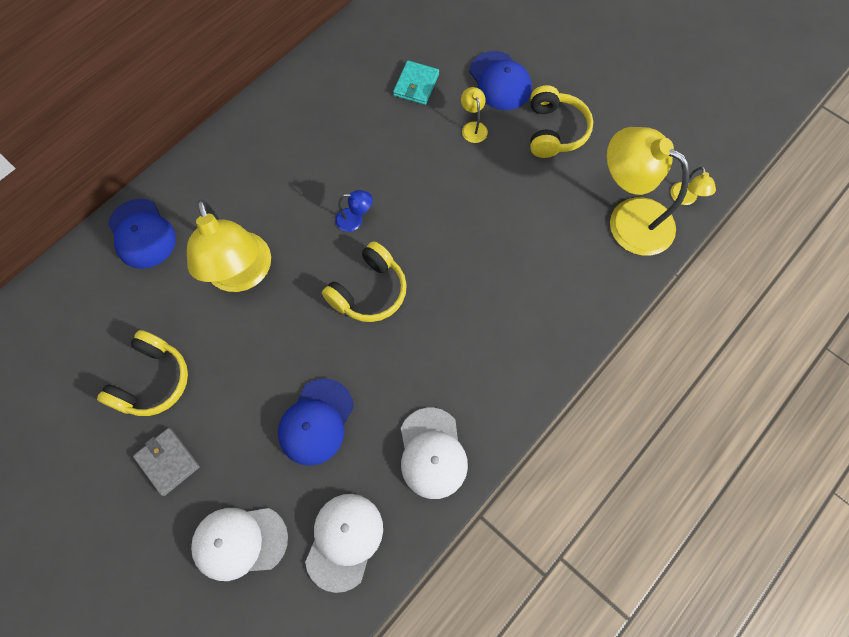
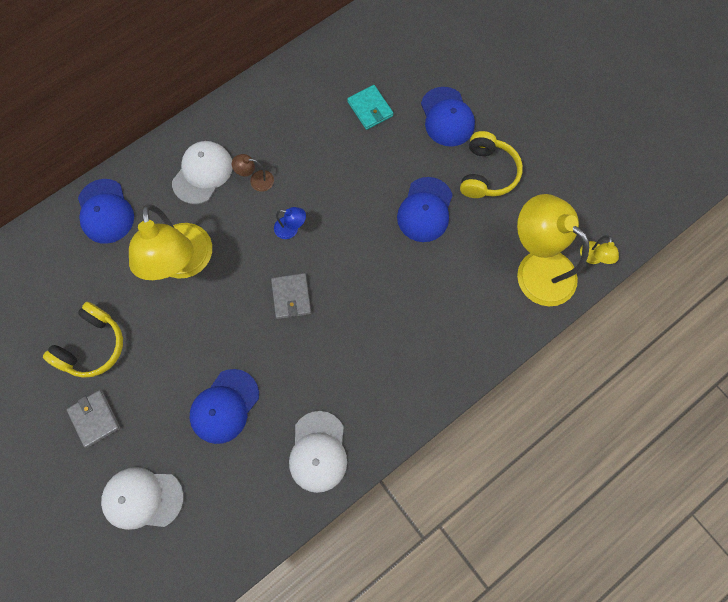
camera: 10 degrees right, 5 degrees up
white cap [305,494,383,593] -> white cap moved to [172,141,233,204]
yellow headphones [322,241,407,322] -> grey wallet [271,273,311,319]
turquoise wallet [393,61,439,105] -> turquoise wallet turned 60 degrees counterclockwise [347,85,393,130]
yellow lamp [461,87,488,143] -> none
none -> brown lamp [232,154,274,192]
none -> blue cap [397,177,453,242]

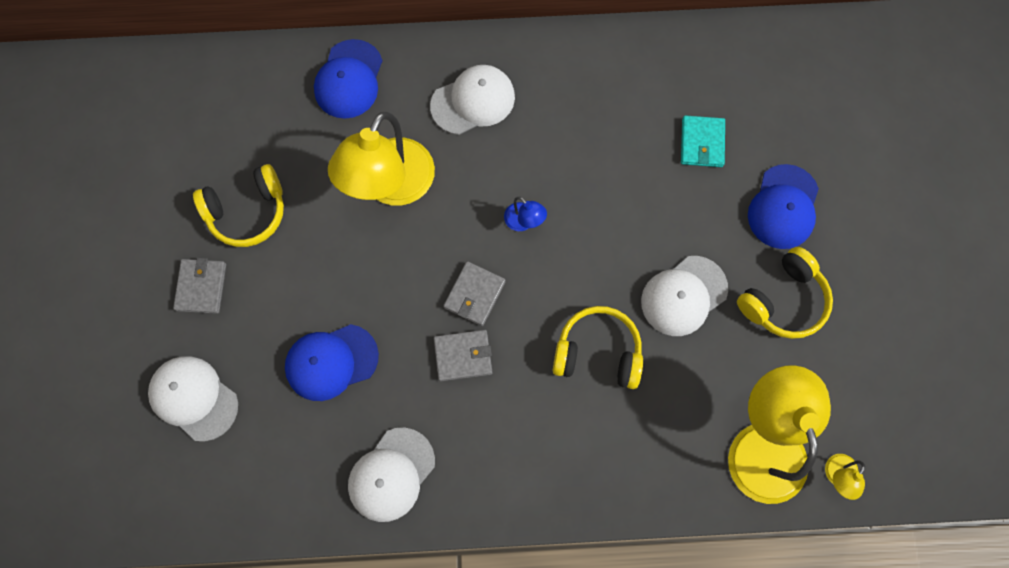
camera: 35 degrees right, 0 degrees up
brown lamp [232,154,274,192] -> none
blue cap [397,177,453,242] -> white cap [641,256,728,336]
none -> grey wallet [434,330,492,381]
none -> yellow headphones [553,306,643,389]

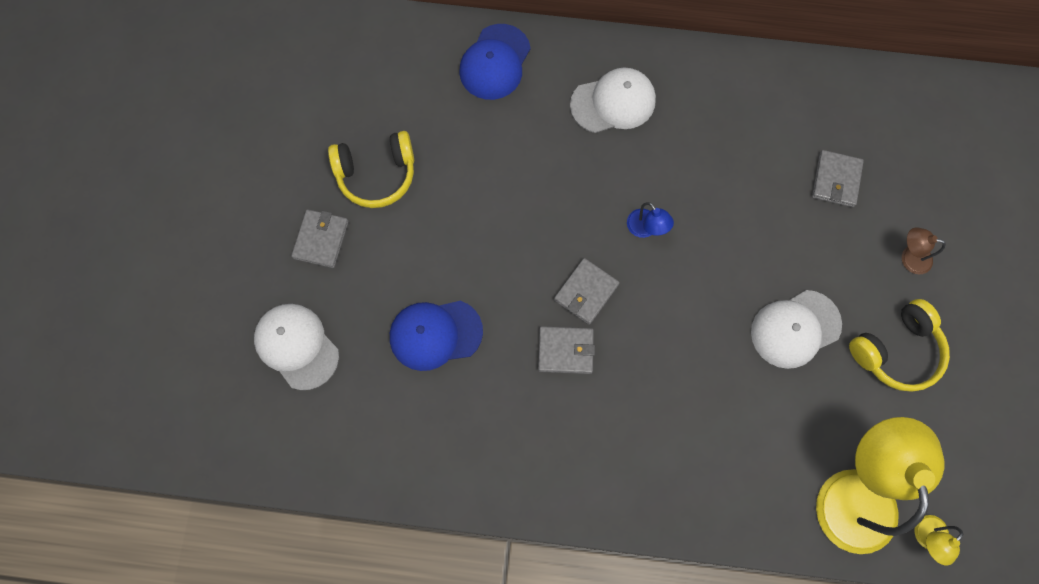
camera: 10 degrees right, 0 degrees up
yellow lamp [328,112,435,206] -> none
white cap [348,428,435,522] -> none
yellow headphones [553,306,643,389] -> none
turquoise wallet [681,115,725,167] -> grey wallet [812,150,864,207]
blue cap [748,164,819,249] -> brown lamp [902,227,946,274]

